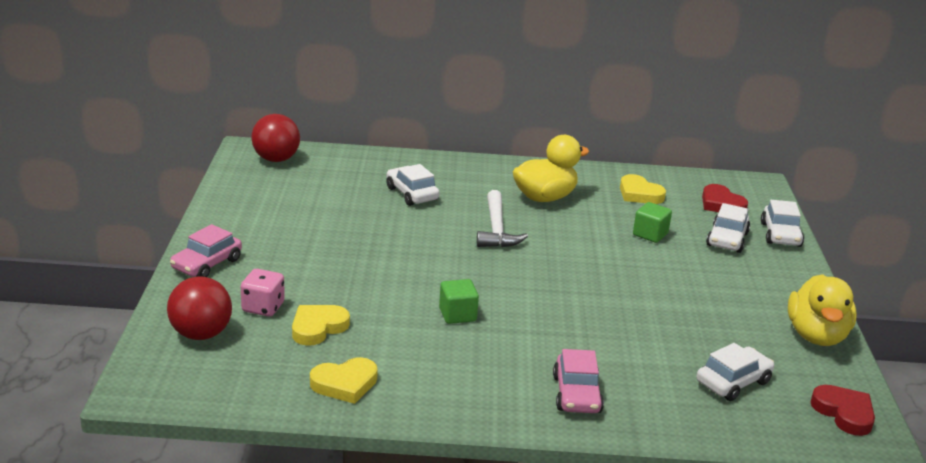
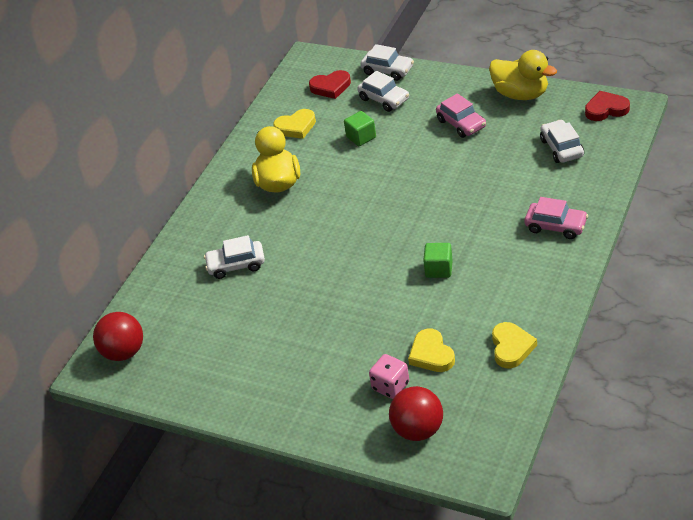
camera: 60 degrees left, 15 degrees up
pink car [170,224,242,277] -> pink car moved to [436,93,486,138]
white hammer [477,190,528,247] -> none

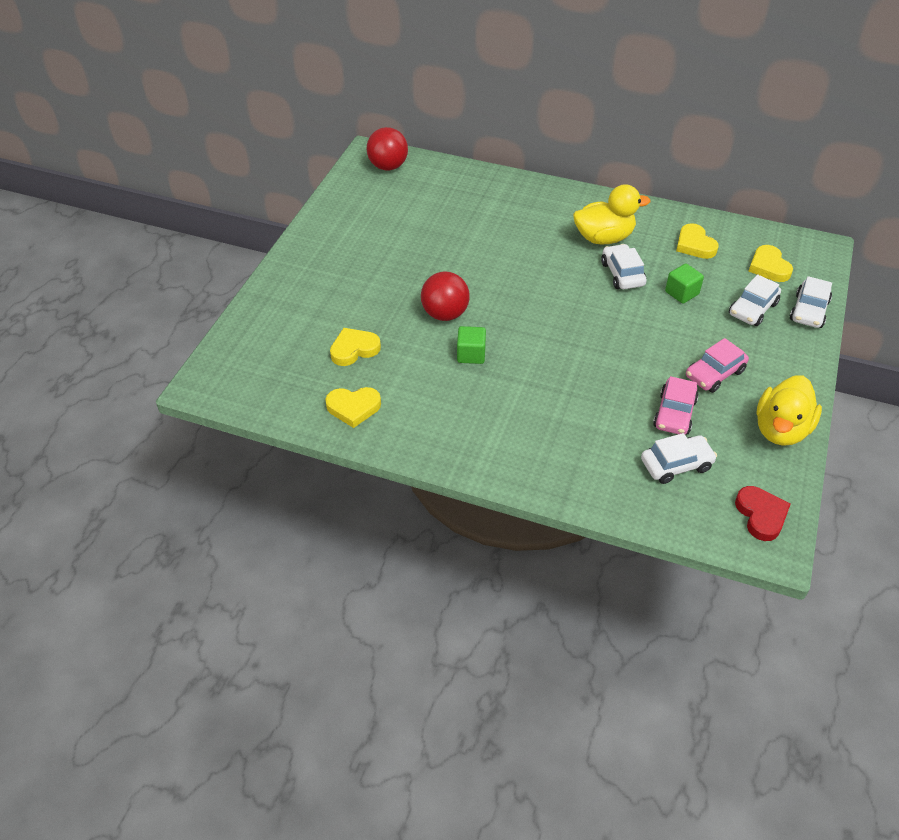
camera: 80 degrees right, 5 degrees up
white car [204,235,265,279] -> white car moved to [601,244,647,289]
red heart [309,70,351,99] -> yellow heart [749,245,793,282]
pink dice [369,354,409,399] -> none
red ball [389,386,443,441] -> red ball moved to [421,271,470,321]
pink car [525,197,588,239] -> pink car moved to [653,376,698,435]

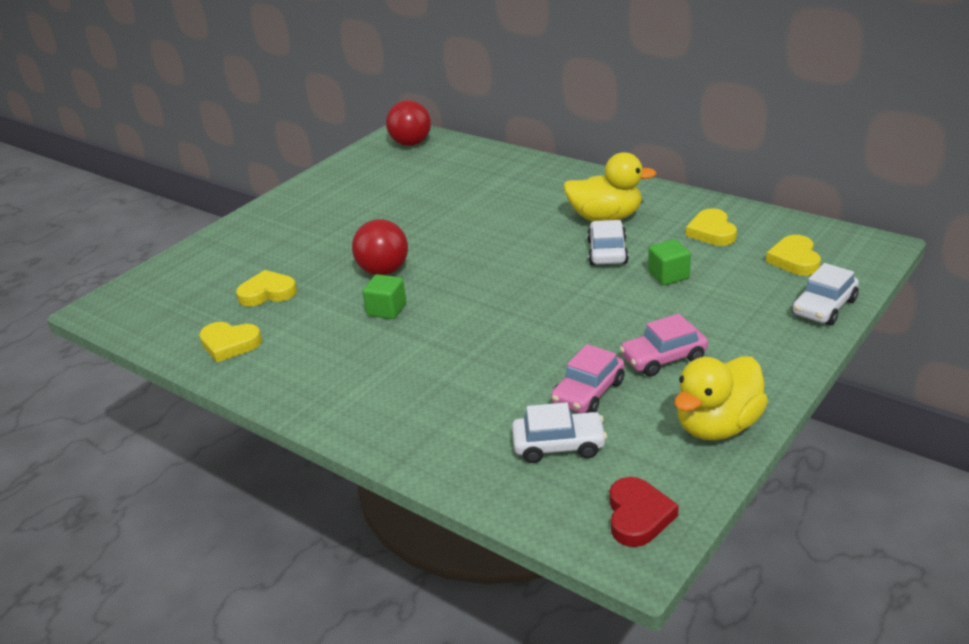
camera: 20 degrees right, 15 degrees down
white car [729,274,781,326] -> none

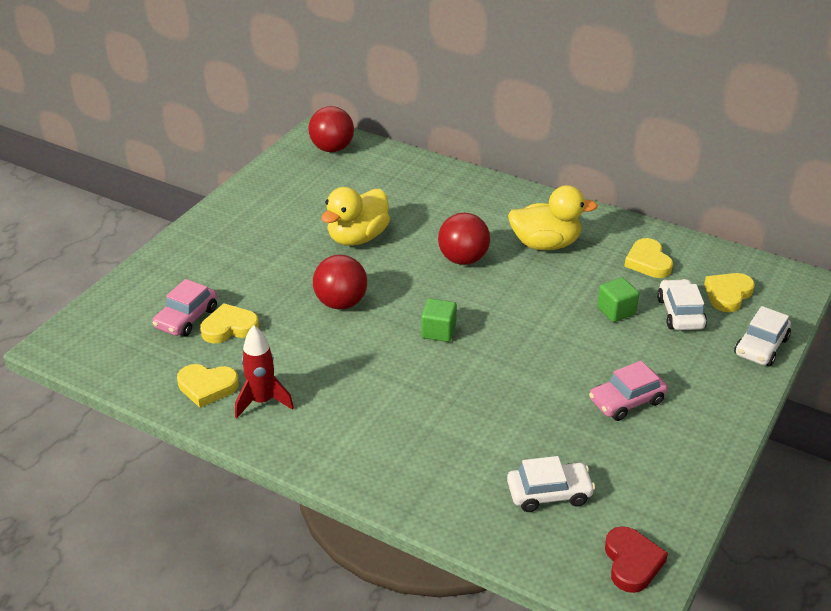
camera: 10 degrees left, 5 degrees up
green cube [363,274,406,319] -> green cube moved to [421,298,457,342]
pink car [551,344,625,413] -> pink car moved to [152,279,217,337]
white car [587,220,629,265] -> white car moved to [657,279,707,330]
yellow duck [674,356,768,441] -> yellow duck moved to [321,187,390,246]
yellow heart [766,235,821,276] -> yellow heart turned 45 degrees clockwise [704,273,755,312]
none -> red rocket [235,325,294,419]
none -> red ball [438,213,490,265]

